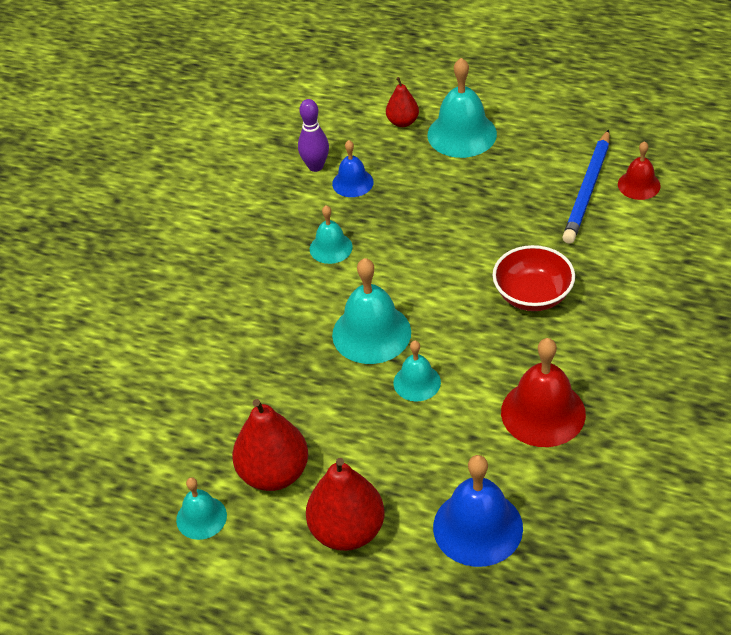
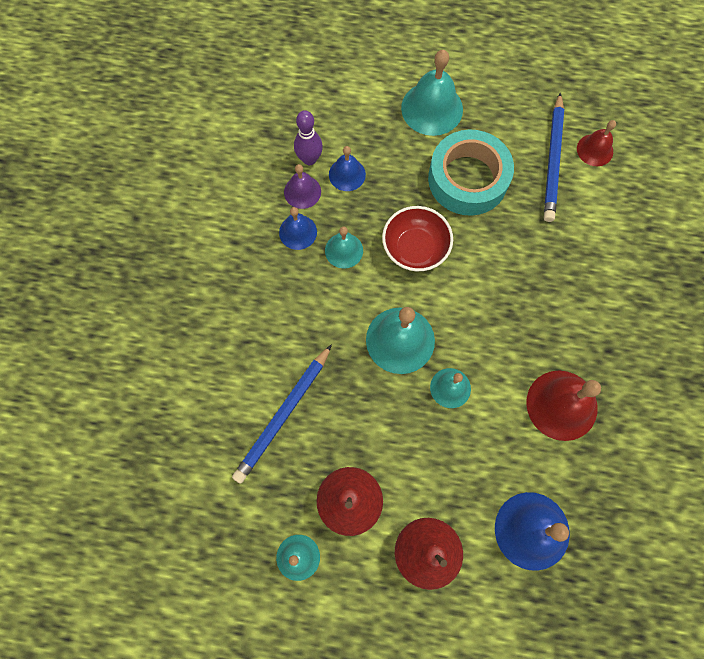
camera: 15 degrees left, 25 degrees up
red pear [386,77,419,127] -> none
red bowl [492,245,575,311] -> red bowl moved to [382,206,453,271]
none -> blue pencil [232,344,332,484]
none -> blue bell [279,207,317,250]
none -> purple bell [284,164,321,209]
none -> turquoise tape [428,130,514,216]

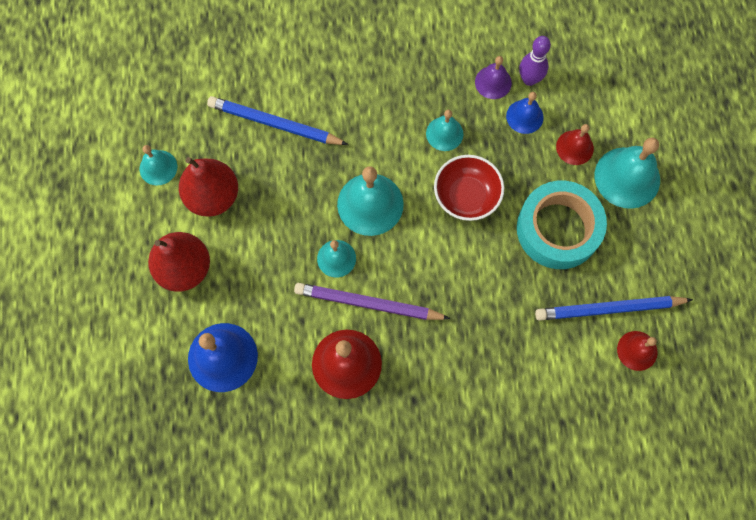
camera: 75 degrees right, 0 degrees up
blue bell [279,207,317,250] -> none
none -> purple pencil [294,283,450,320]
none -> red bell [556,124,594,165]

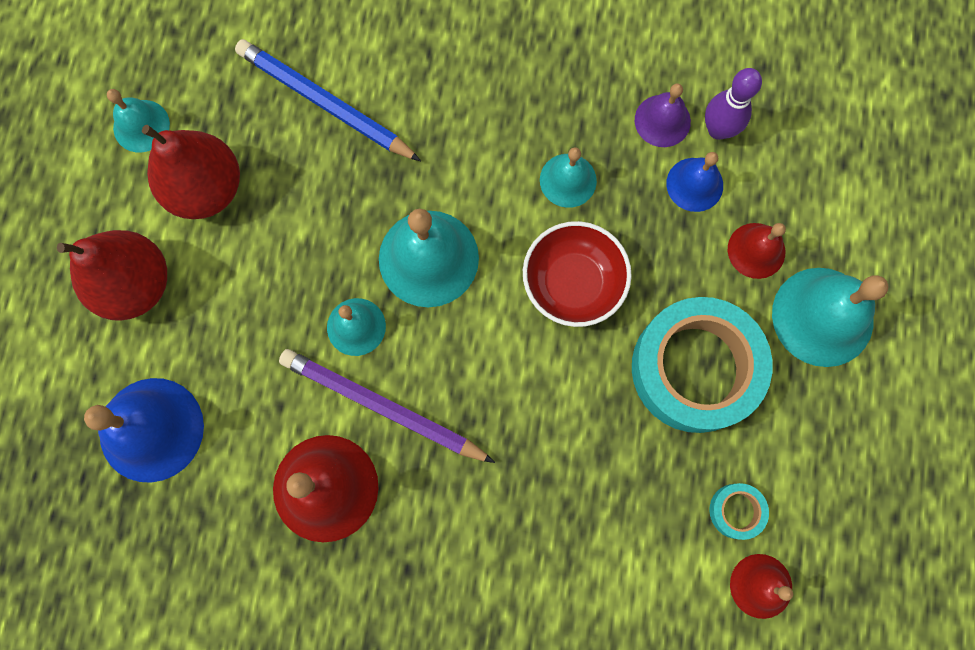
camera: 15 degrees right, 5 degrees up
blue pencil [535,296,693,321] -> turquoise tape [709,483,769,540]

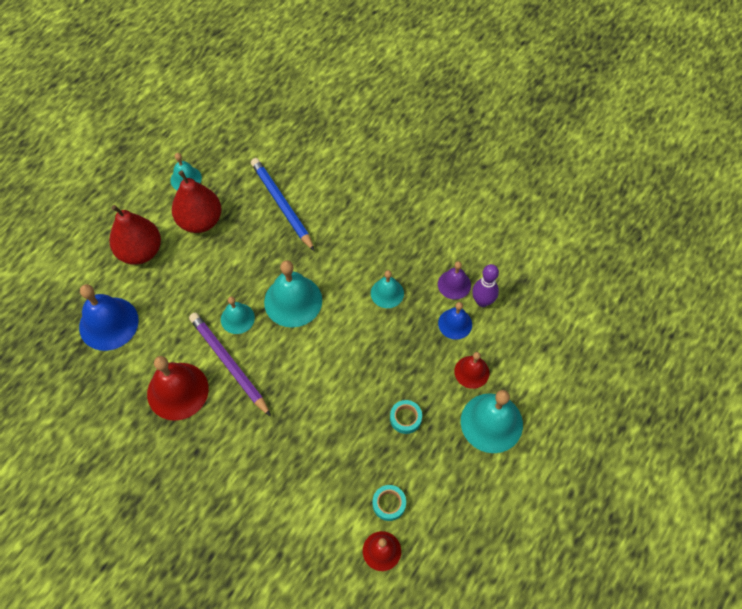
camera: 25 degrees right, 15 degrees down
red bowl [523,221,632,327] -> none
turquoise tape [632,297,772,433] -> turquoise tape [390,400,422,434], size x0.41

